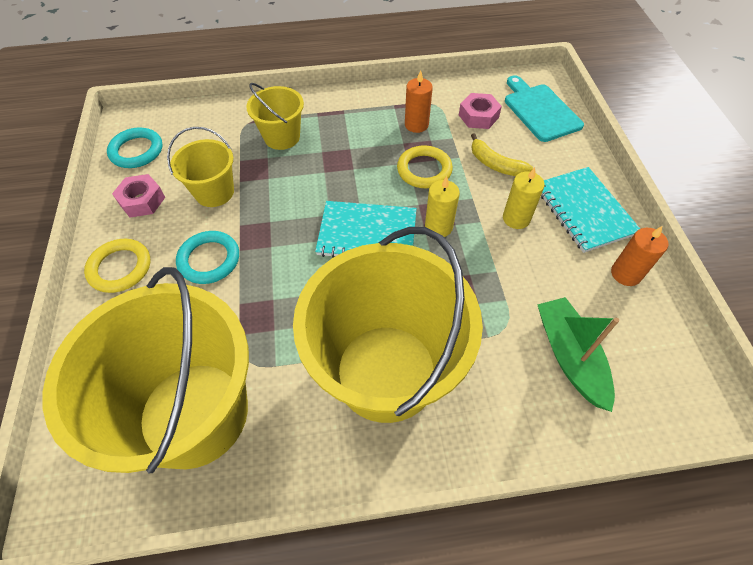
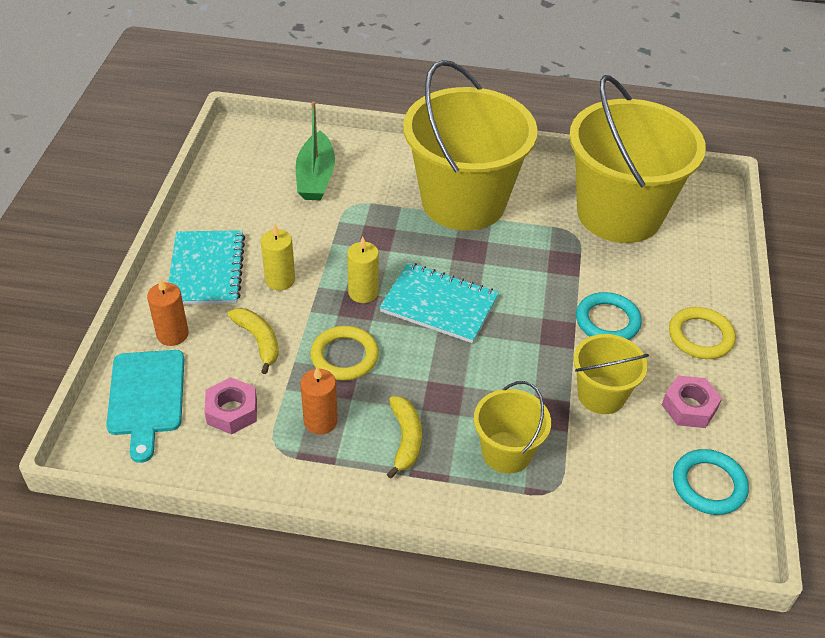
camera: 165 degrees left, 10 degrees down
orange candle [611,226,668,286] -> orange candle moved to [147,278,189,346]
none -> yellow banana [387,396,422,479]

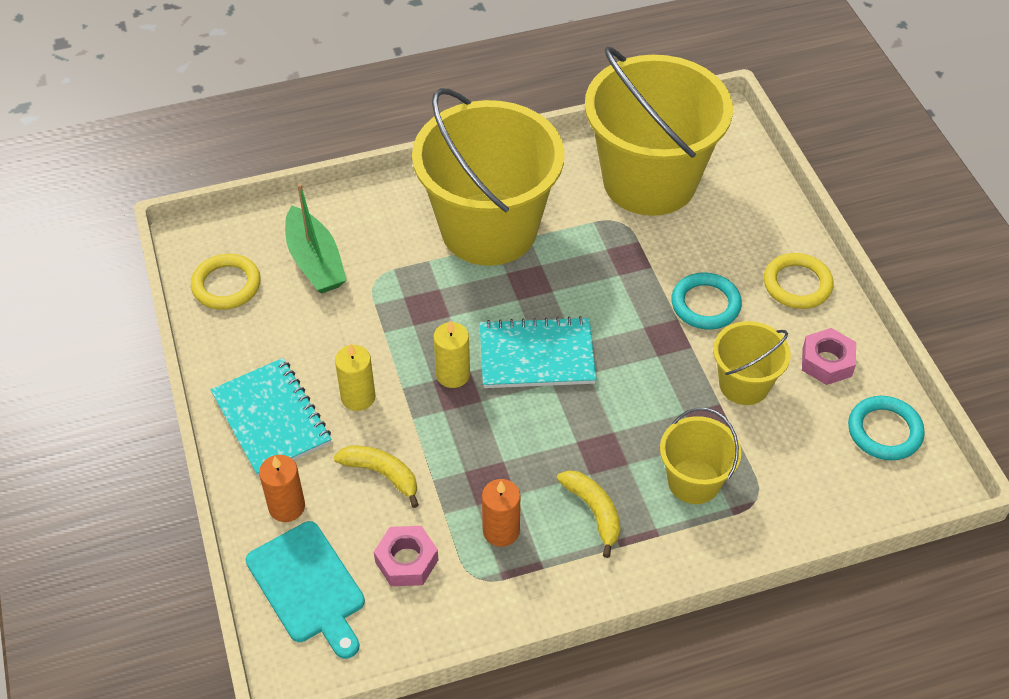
camera: 25 degrees left, 5 degrees up
yellow ring [310,326,379,381] -> yellow ring moved to [191,254,261,310]

